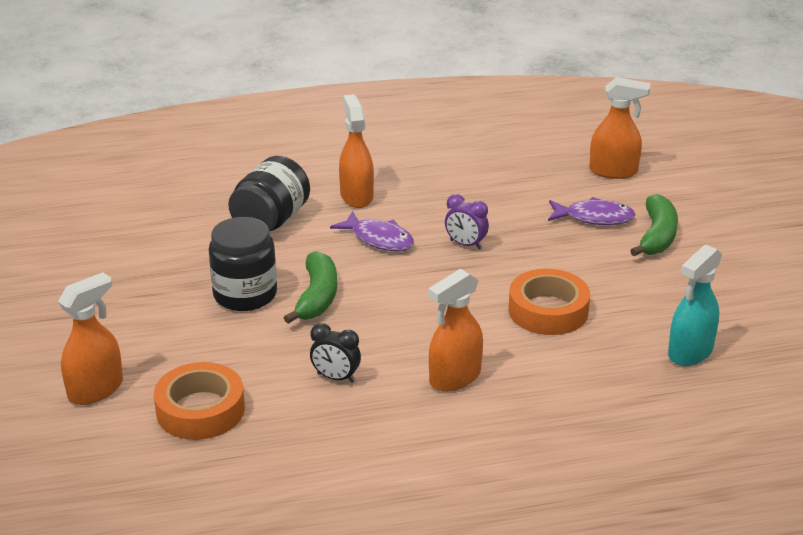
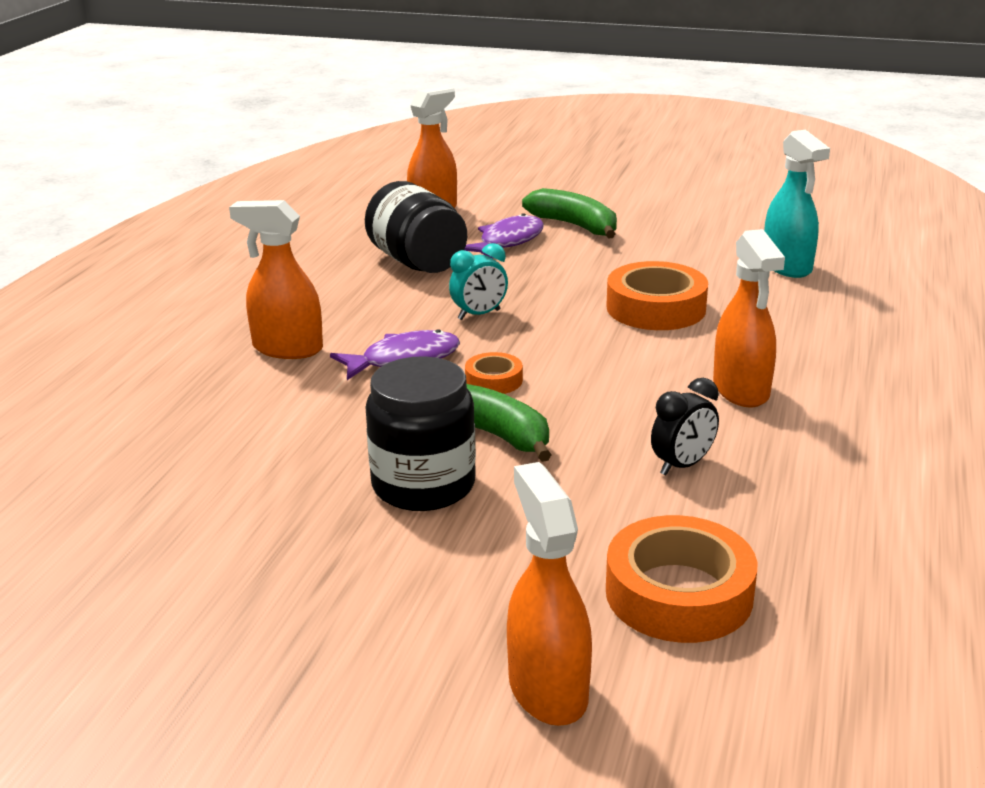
camera: 60 degrees left, 5 degrees down
black jar [228,156,310,232] -> black jar moved to [365,181,467,273]
purple clock [445,194,489,250] -> turquoise clock [449,243,508,320]
none -> orange tape [465,352,523,394]

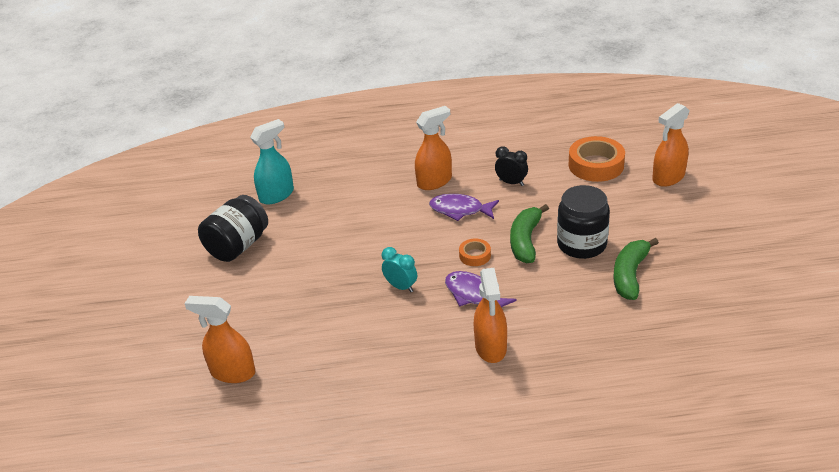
camera: 110 degrees left, 10 degrees up
black jar [365,181,467,273] -> black jar moved to [198,195,268,262]
purple fish [464,213,544,259] -> purple fish moved to [429,194,499,221]
green banana [522,188,617,238] -> green banana moved to [614,238,659,300]
orange tape [606,261,708,330] -> none

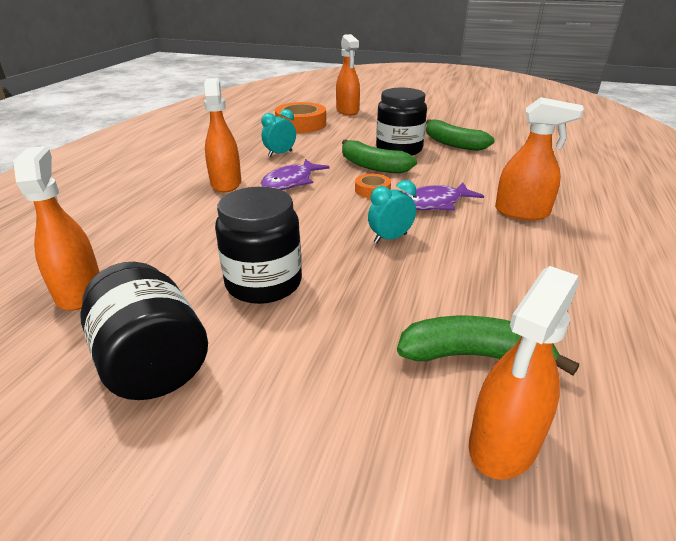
camera: 70 degrees left, 5 degrees down
turquoise spray bottle [250,119,294,204] -> orange spray bottle [13,146,99,311]
black clock [495,146,528,186] -> turquoise clock [261,109,296,157]
none -> black jar [215,187,302,304]
none -> green banana [397,316,579,376]

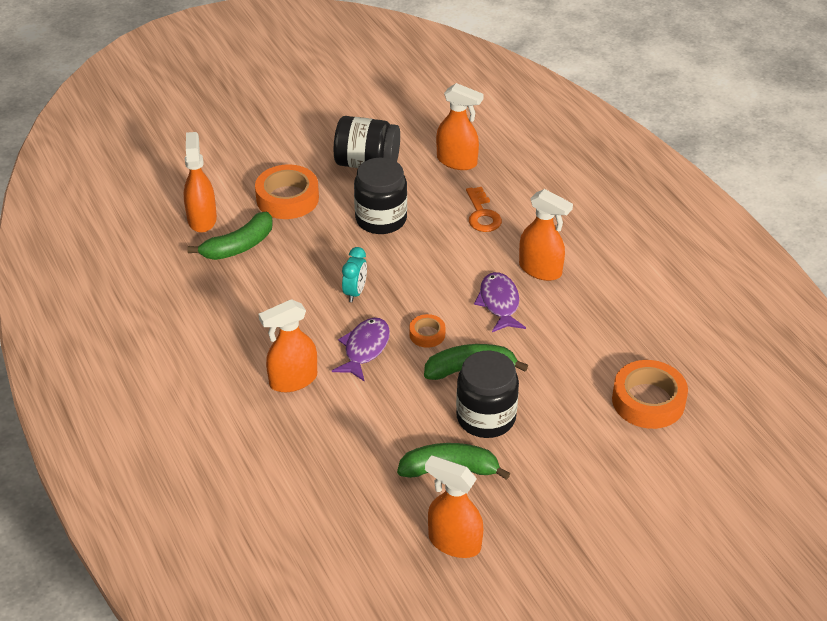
camera: 135 degrees right, 10 degrees up
turquoise clock [261,109,296,157] -> none
orange spray bottle [336,34,360,115] -> orange spray bottle moved to [425,455,483,558]
none -> orange tape [255,164,319,219]
none -> orange key [466,187,502,232]

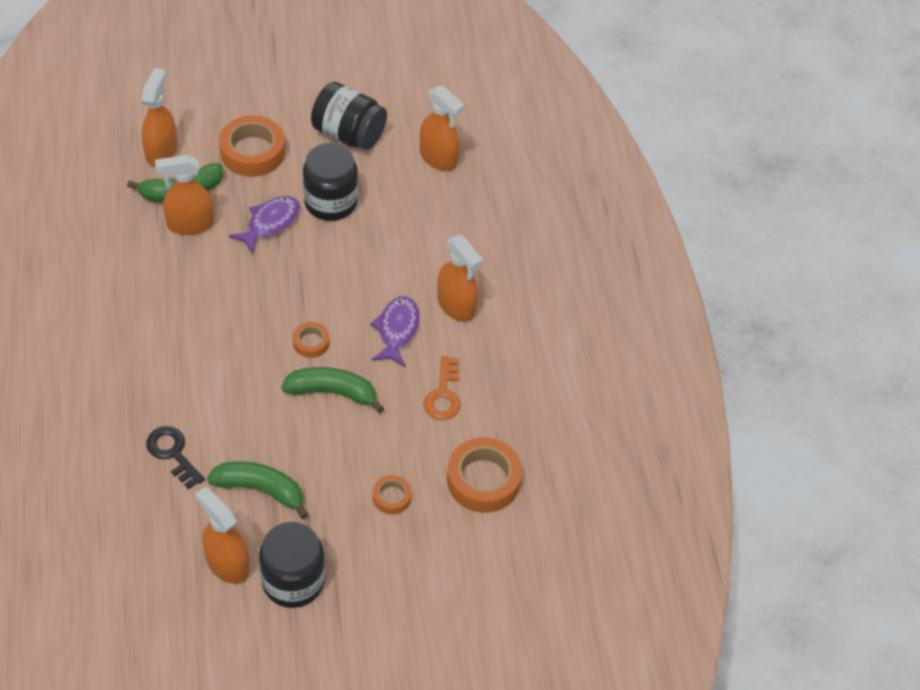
camera: 15 degrees right, 10 degrees up
orange spray bottle [258,299,317,392] -> orange spray bottle moved to [155,155,214,235]
purple fish [332,318,390,382] -> purple fish moved to [229,196,300,254]
turquoise clock [342,247,367,302] -> none
black jar [456,351,519,438] -> black jar moved to [259,522,325,608]
orange key [466,187,502,232] -> orange key moved to [424,356,461,420]
none -> black key [146,426,205,490]
none -> orange tape [373,475,412,514]

